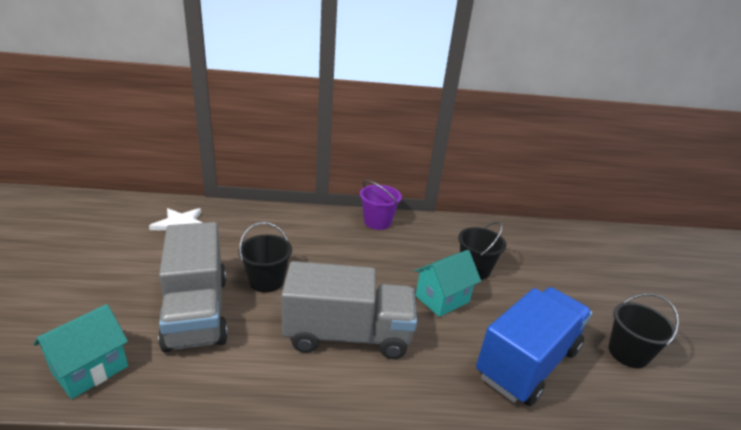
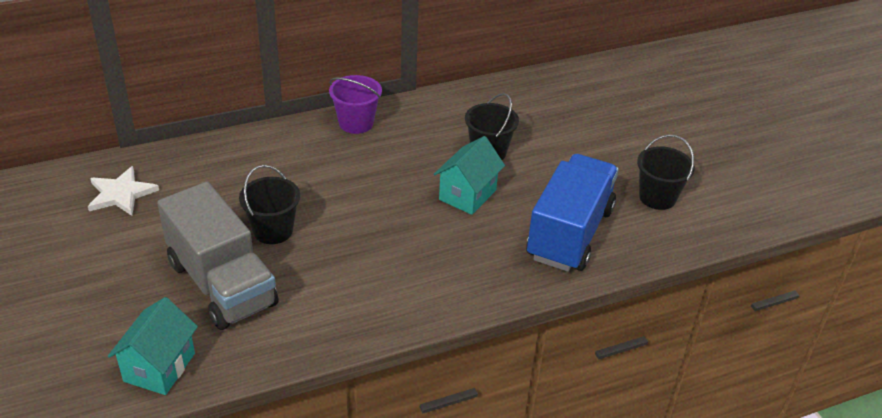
camera: 20 degrees left, 10 degrees up
grey truck [281,261,417,359] -> none

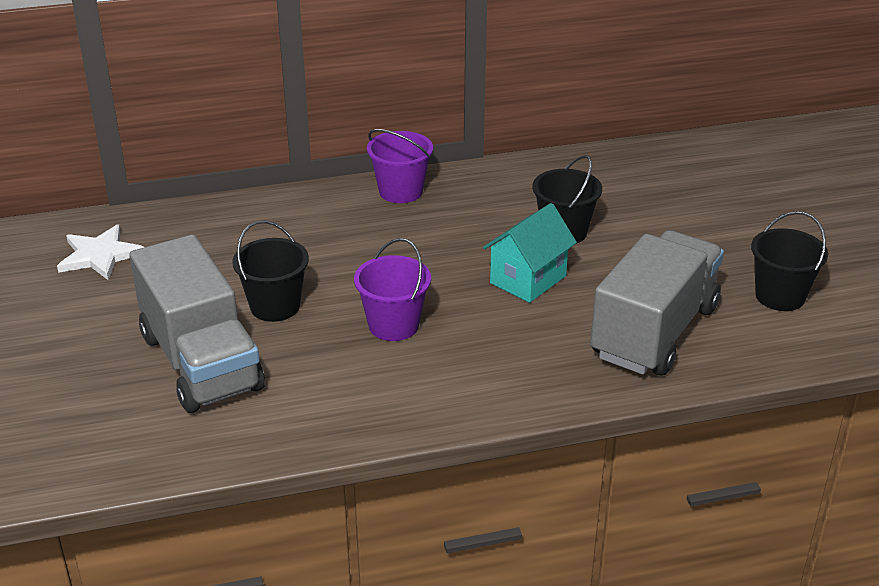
camera: 10 degrees right, 5 degrees down
turquoise house [108,297,198,395] -> none
blue truck [526,154,619,272] -> grey truck [590,230,724,376]
none -> purple bucket [354,238,431,341]

